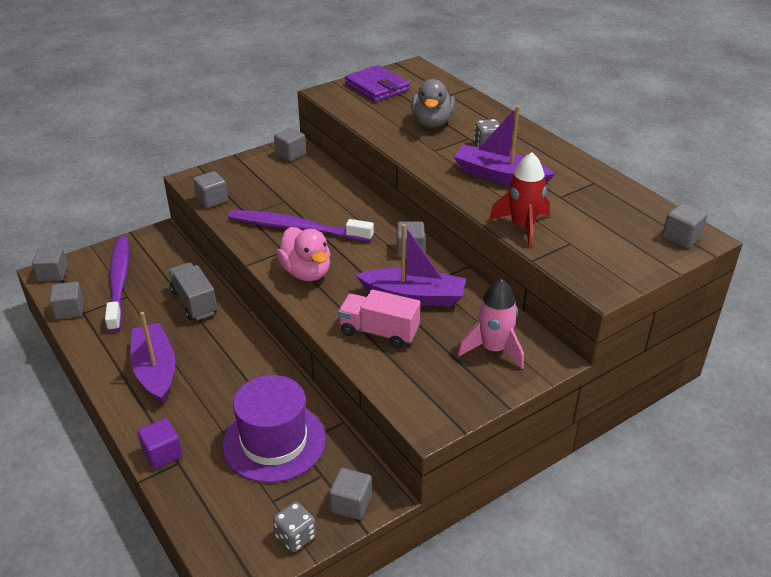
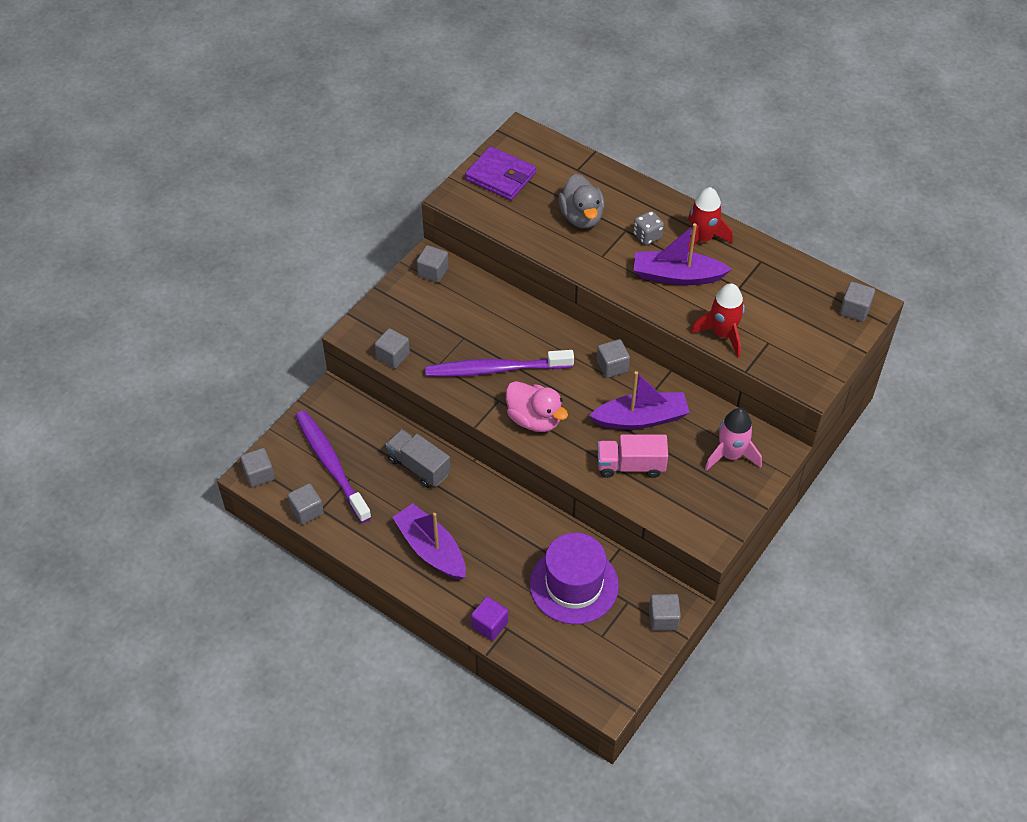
camera: 20 degrees left, 15 degrees up
grey dice [273,502,316,552] -> none
none -> red rocket [688,187,733,252]

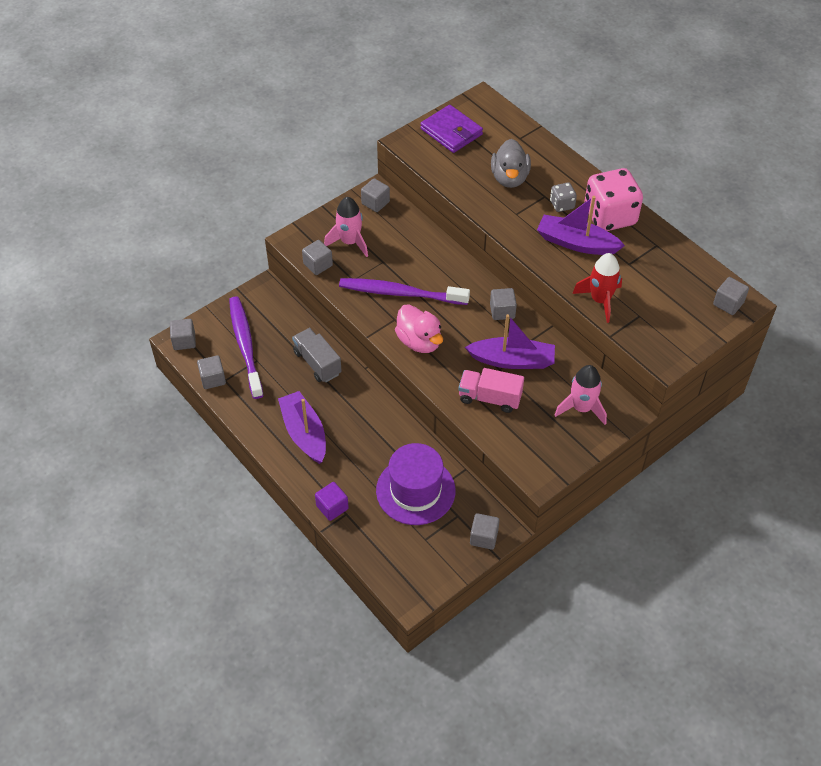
camera: 15 degrees right, 0 degrees up
red rocket [688,187,733,252] -> pink dice [584,168,643,231]
none -> pink rocket [324,197,368,257]

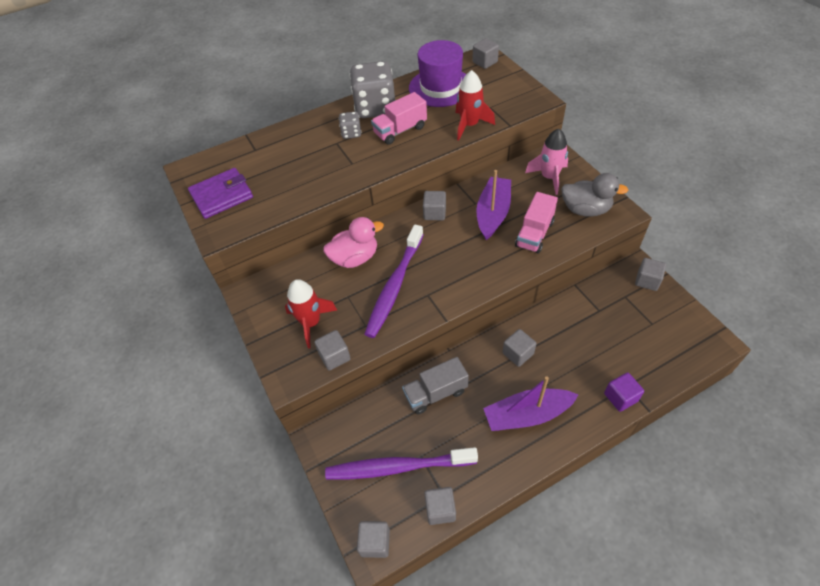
camera: 75 degrees left, 0 degrees up
pink rocket [324,197,368,257] -> red rocket [285,279,337,348]
grey cube [361,178,390,212] -> grey cube moved to [503,329,536,367]
purple hat [376,443,455,525] -> purple hat moved to [409,40,466,107]
pink duck [395,304,443,353] -> pink duck moved to [323,217,384,268]
grey duck [491,139,531,188] -> grey duck moved to [561,173,628,217]
purple boat [537,196,625,255] -> pink truck [371,92,427,145]
pink dice [584,168,643,231] -> grey dice [349,61,395,118]

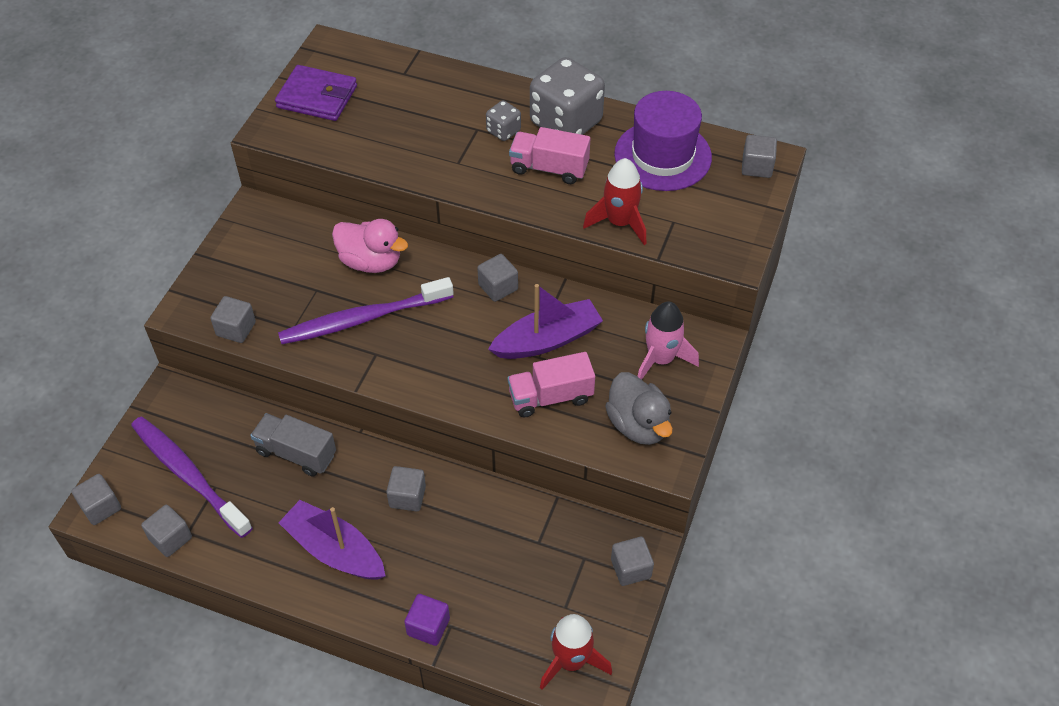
camera: 45 degrees right, 0 degrees up
red rocket [285,279,337,348] -> red rocket moved to [540,614,612,690]

